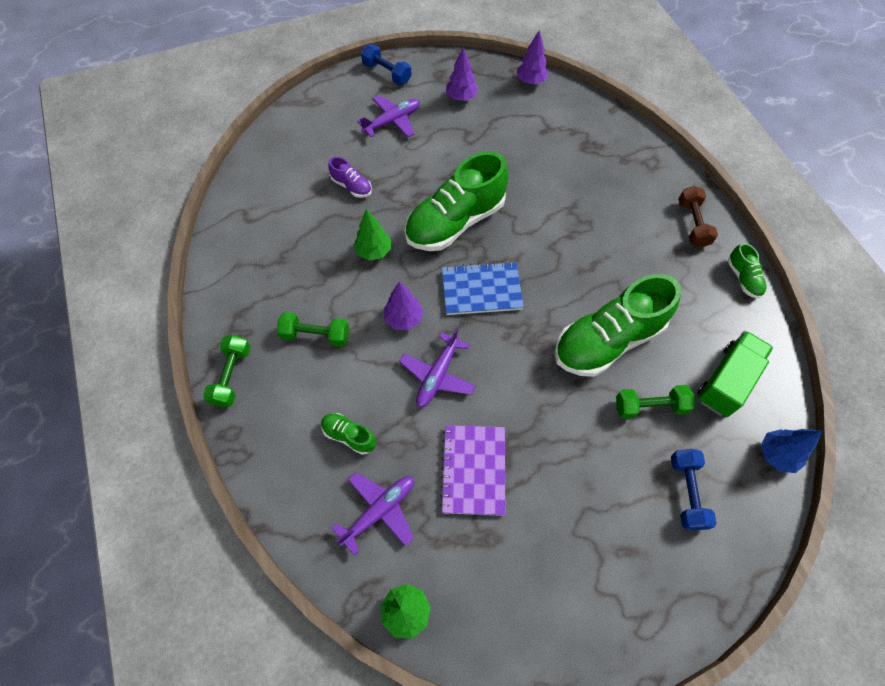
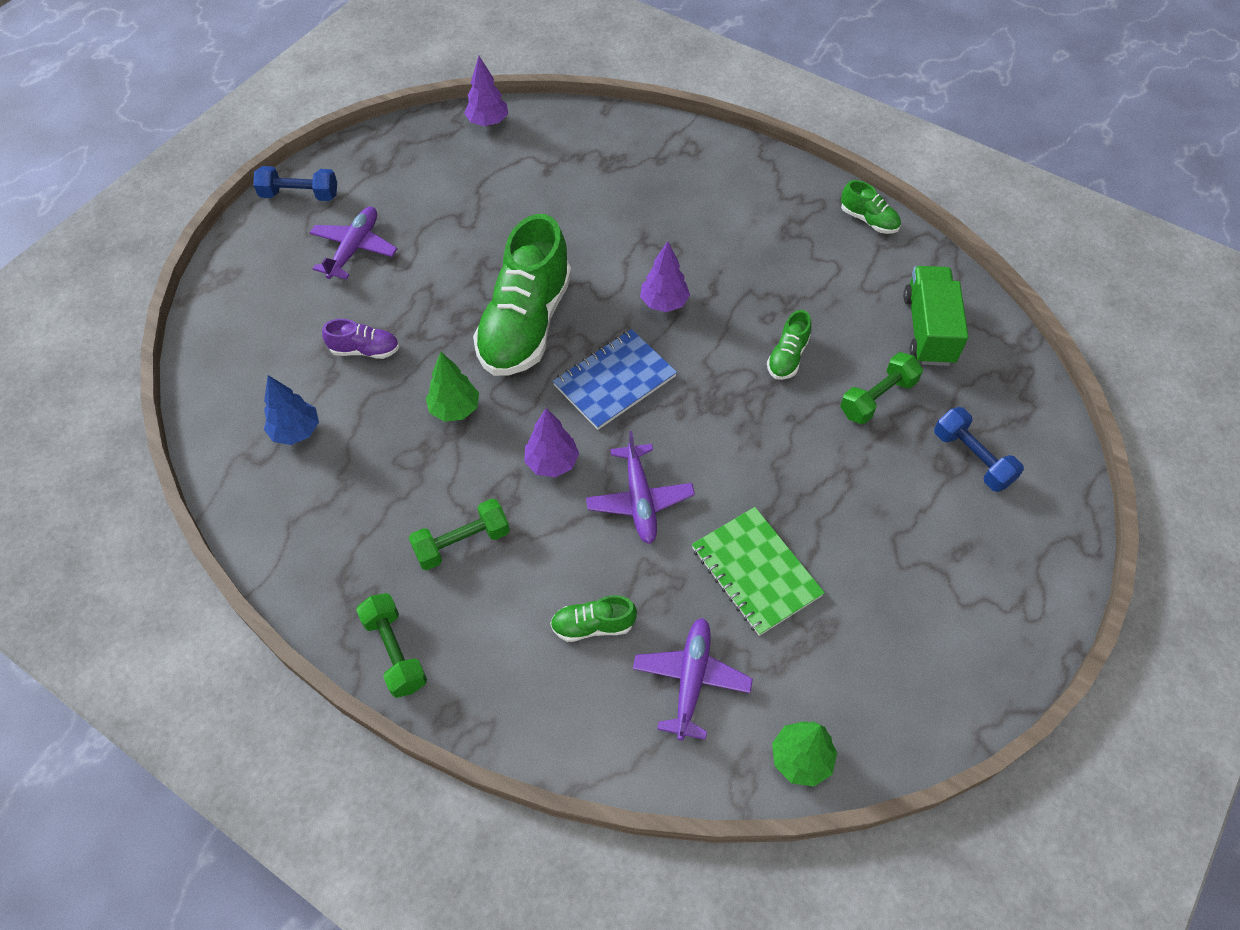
camera: 35 degrees left, 5 degrees down
purple notebook [440,425,506,516] -> green notebook [692,507,825,636]
purple tree [446,47,478,101] -> purple tree moved to [640,241,690,312]
green shoe [554,274,681,377] -> green shoe [767,310,811,380], size x0.44
brown dumbbell [678,186,718,248] -> none
blue tree [761,429,822,473] -> blue tree moved to [264,375,319,445]

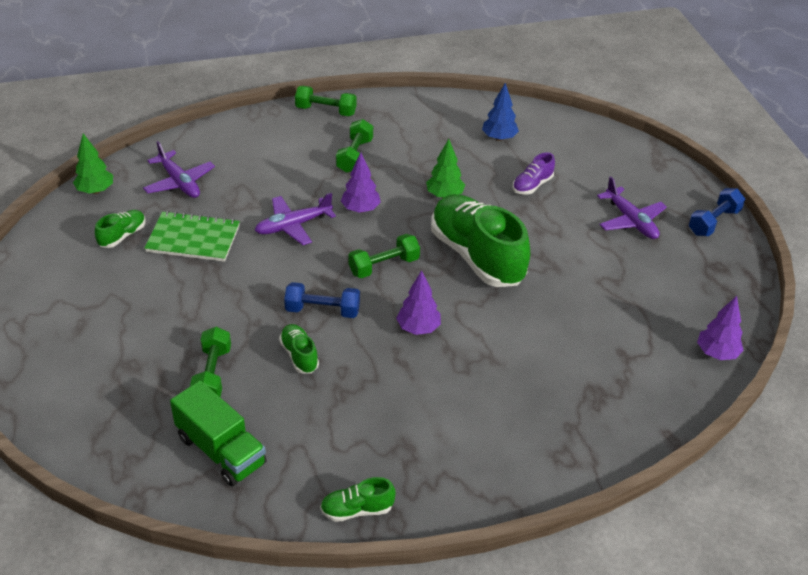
camera: 130 degrees right, 15 degrees down
green shoe [550,595,637,642] -> green shoe moved to [95,210,145,248]
blue notebook [553,329,677,430] -> green dumbbell [348,234,420,278]
purple plane [586,431,695,544] -> purple plane turned 60 degrees counterclockwise [255,193,336,245]
blue dumbbell [934,407,1024,492] -> blue dumbbell moved to [284,282,360,318]

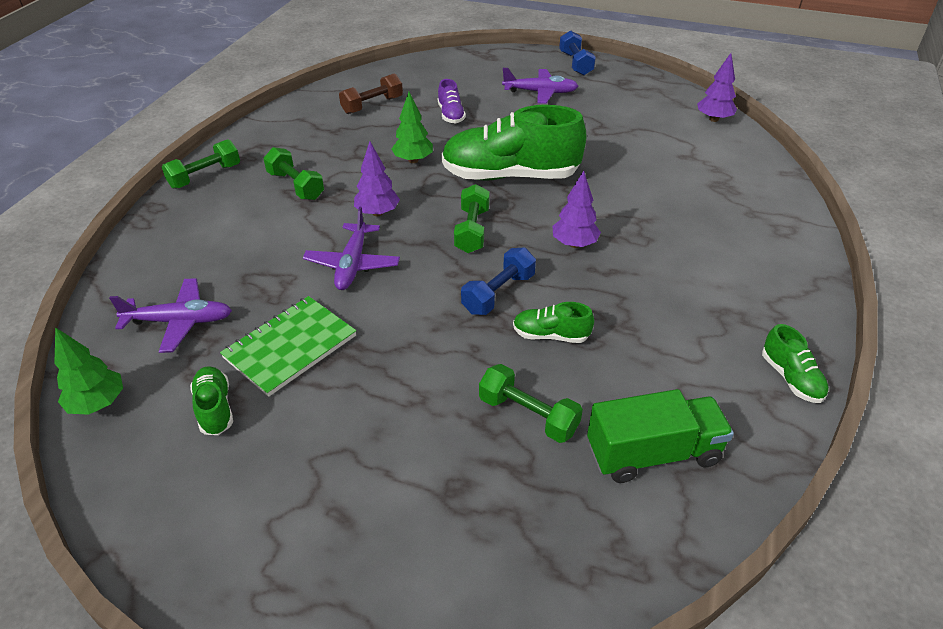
camera: 55 degrees left, 0 degrees up
green shoe [320,477,396,522] -> green shoe turned 45 degrees counterclockwise [762,324,829,403]
blue tree [482,83,519,141] -> brown dumbbell [339,74,403,114]

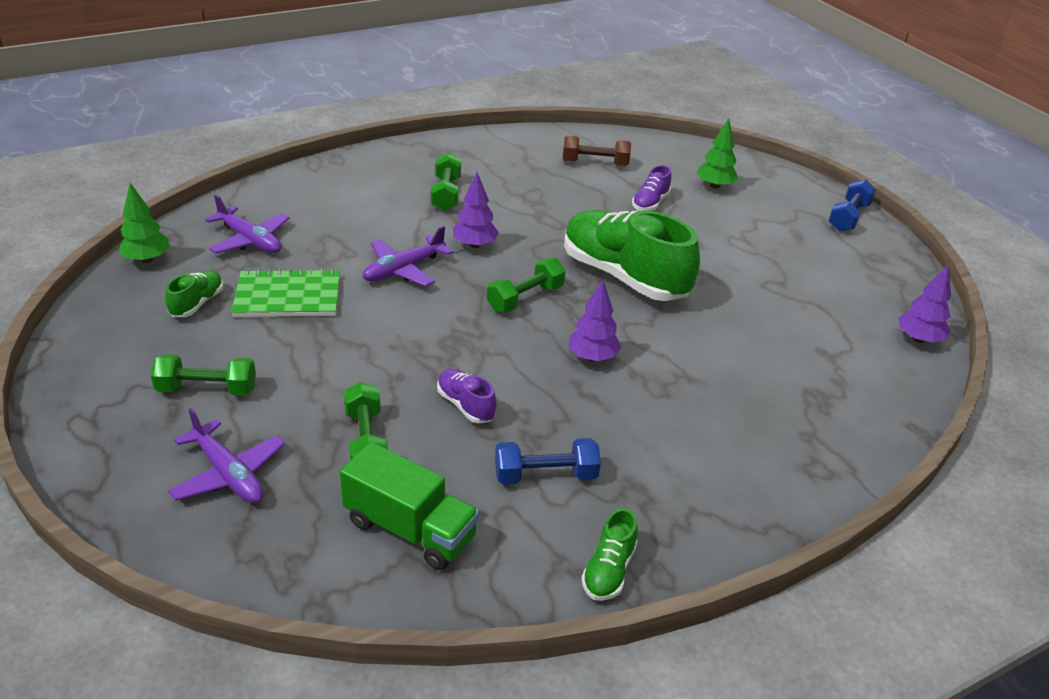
camera: 40 degrees right, 5 degrees down
green dumbbell [162,139,240,189] -> green dumbbell moved to [151,354,256,396]
green tree [391,92,433,163] -> green tree moved to [697,118,738,189]
blue dumbbell [461,248,536,315] -> blue dumbbell moved to [495,438,601,484]
purple plane [502,68,578,104] -> purple plane moved to [168,408,285,503]
green shoe [513,302,594,343] -> purple shoe [437,369,496,423]

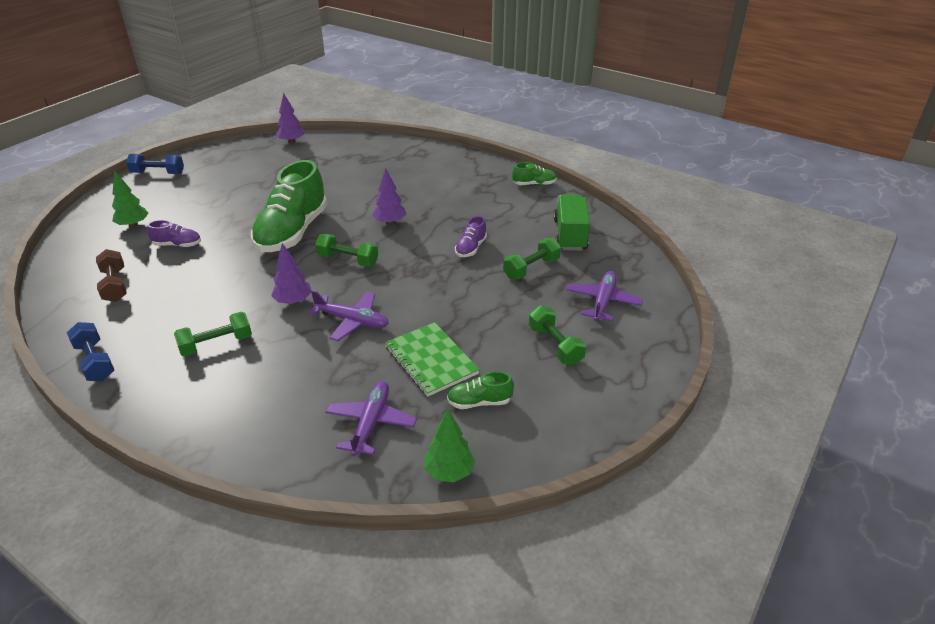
camera: 115 degrees left, 0 degrees up
blue dumbbell [495,438,601,484] -> blue dumbbell moved to [67,322,114,381]

